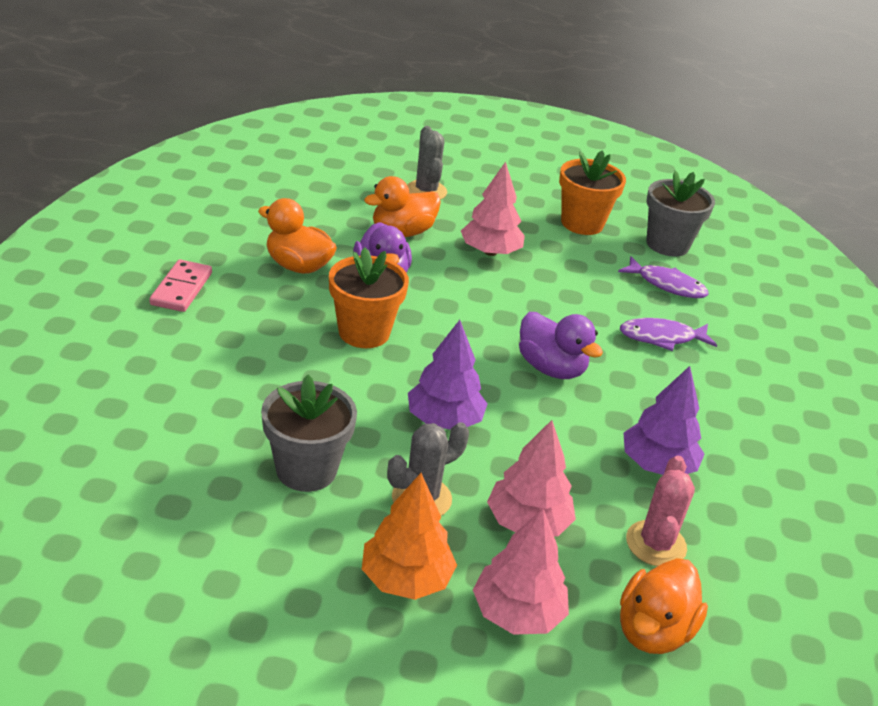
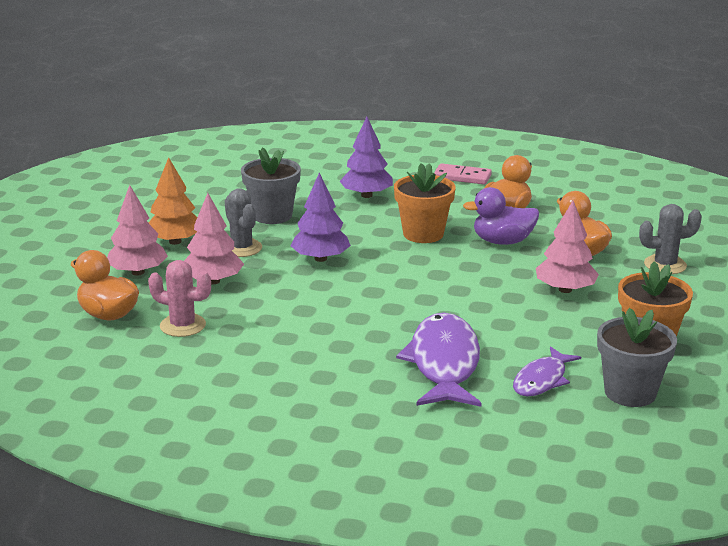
camera: 100 degrees right, 10 degrees down
purple duck [519,312,603,379] -> none
purple fish [620,318,717,351] -> purple fish [396,312,481,407], size x1.73
purple tree [624,366,704,475] -> purple tree moved to [339,117,393,198]

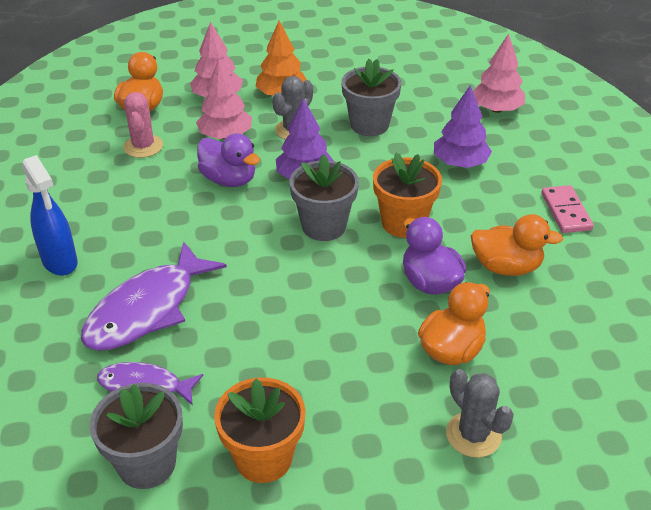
camera: 65 degrees right, 15 degrees up
purple fish [396,312,481,407] -> purple fish turned 150 degrees clockwise [81,242,227,351]
pink tree [536,201,599,293] -> pink tree moved to [473,33,525,113]
none -> blue spray bottle [22,155,78,276]
none -> purple duck [197,133,260,187]
none -> grey flower pot [289,154,359,241]

